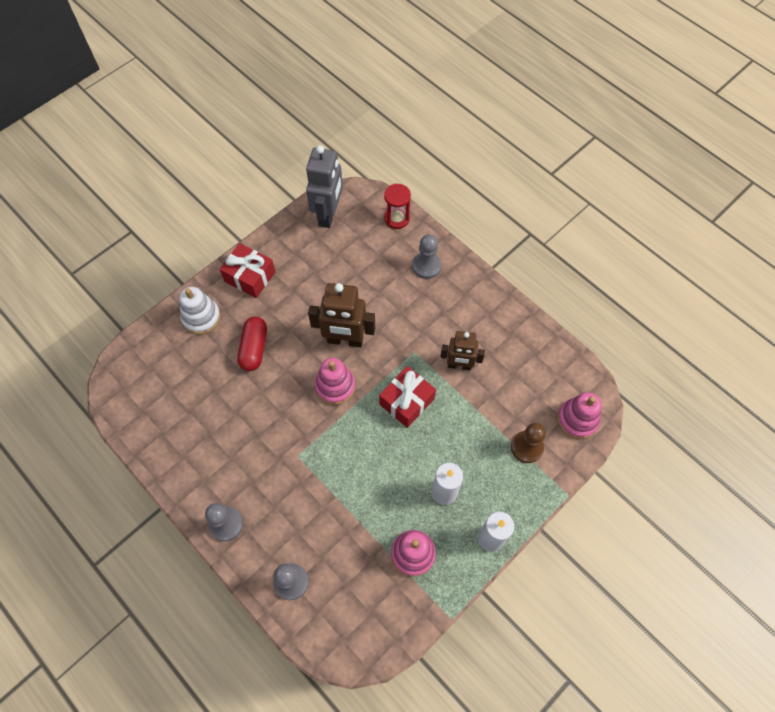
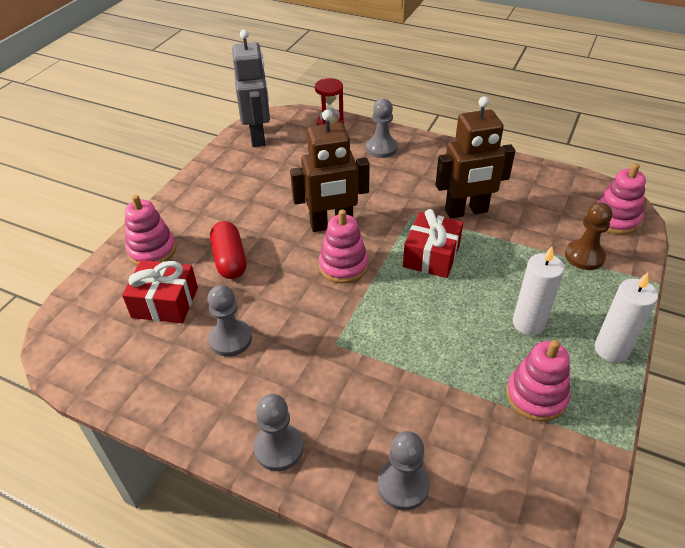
camera: 20 degrees left, 20 degrees down
white stacking toy [179,287,220,334] -> pink stacking toy [125,195,176,265]
red gift [220,243,275,298] -> red gift moved to [122,260,198,323]
brown robot [441,331,485,370] -> brown robot [436,96,515,219], size x1.53
none -> grey pawn [208,285,252,357]

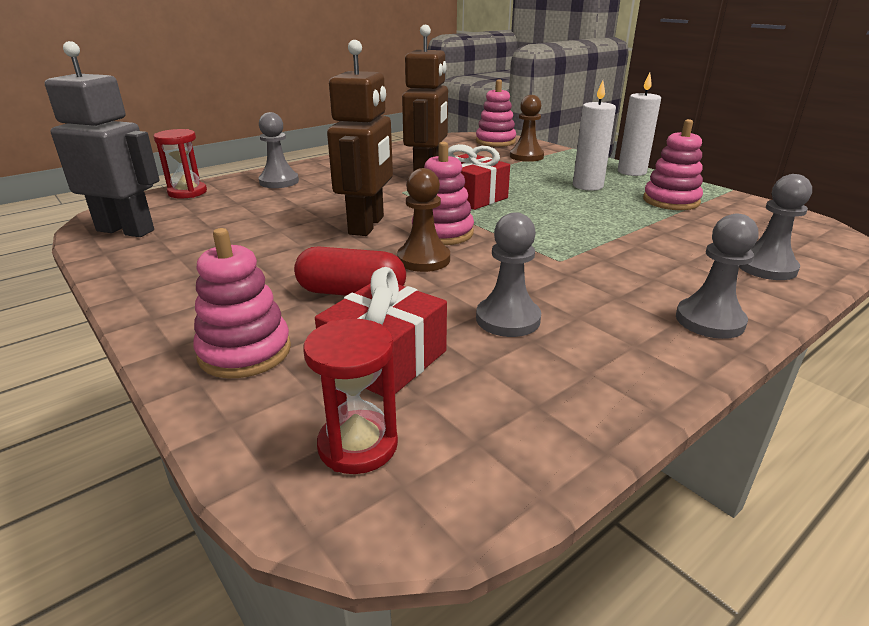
camera: 65 degrees left, 15 degrees down
none -> red hourglass [303,319,398,474]
none -> brown pawn [397,168,450,272]

